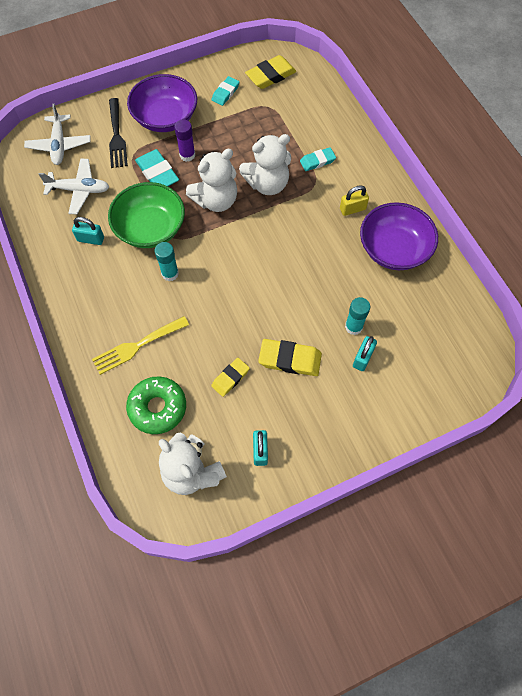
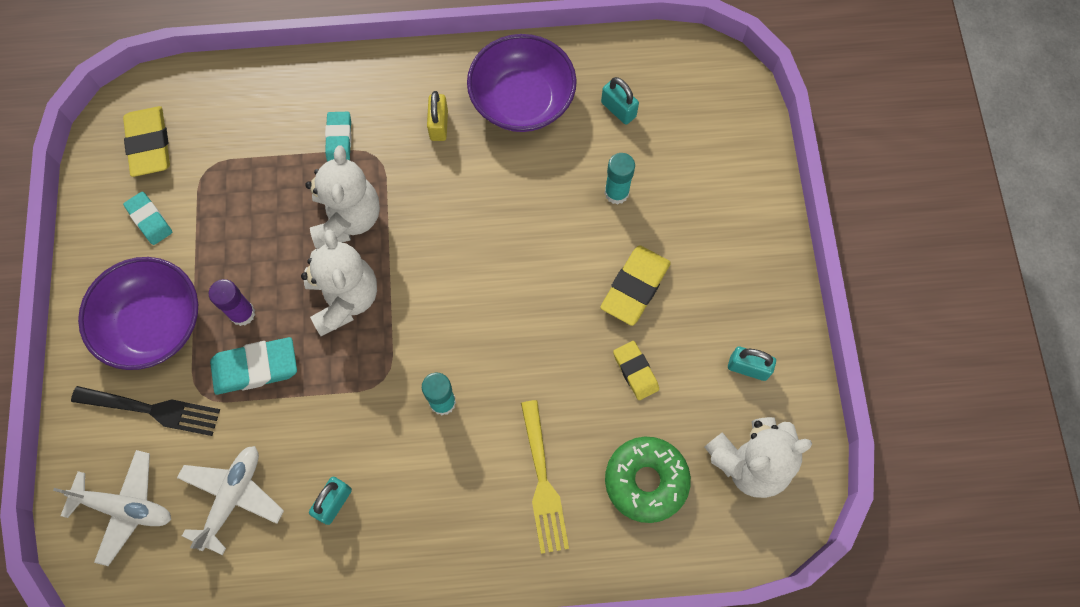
camera: 70 degrees left, 5 degrees up
green bowl [108,182,185,248] -> none
turquoise padlock [353,336,377,371] -> turquoise padlock moved to [601,77,639,125]

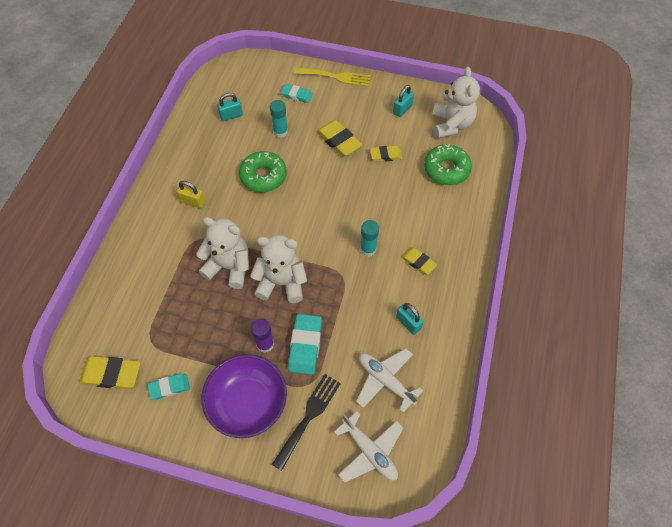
camera: 70 degrees left, 10 degrees down
white plane [53,450,171,566] -> white plane turned 105 degrees clockwise [334,411,403,483]
turquoise eraser [325,112,351,162] -> turquoise eraser moved to [281,84,312,103]
purple bowl [467,34,577,132] -> none
yellow fork [521,400,569,554] -> yellow fork moved to [294,68,371,87]
none -> green donut [239,151,287,192]
none -> yellow eraser [401,247,437,275]

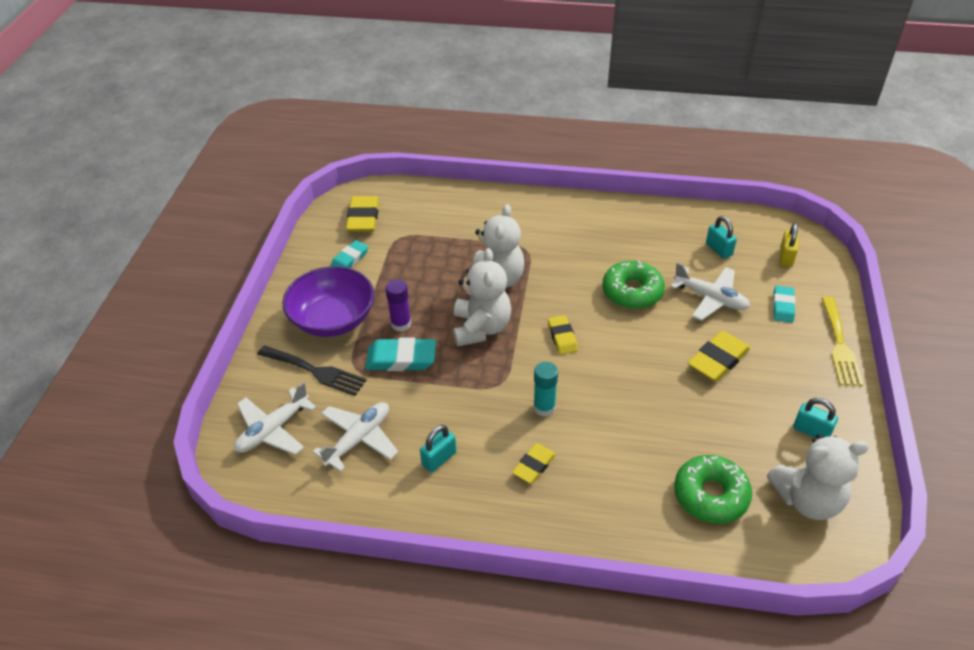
camera: 85 degrees right, 15 degrees down
turquoise eraser [148,374,190,400] -> turquoise eraser turned 60 degrees clockwise [331,240,368,268]
yellow padlock [177,181,205,208] -> yellow padlock moved to [779,223,798,267]
turquoise glue stick [270,100,288,138] -> white plane [670,262,750,321]
yellow eraser [370,146,402,162] -> yellow eraser moved to [548,315,578,355]

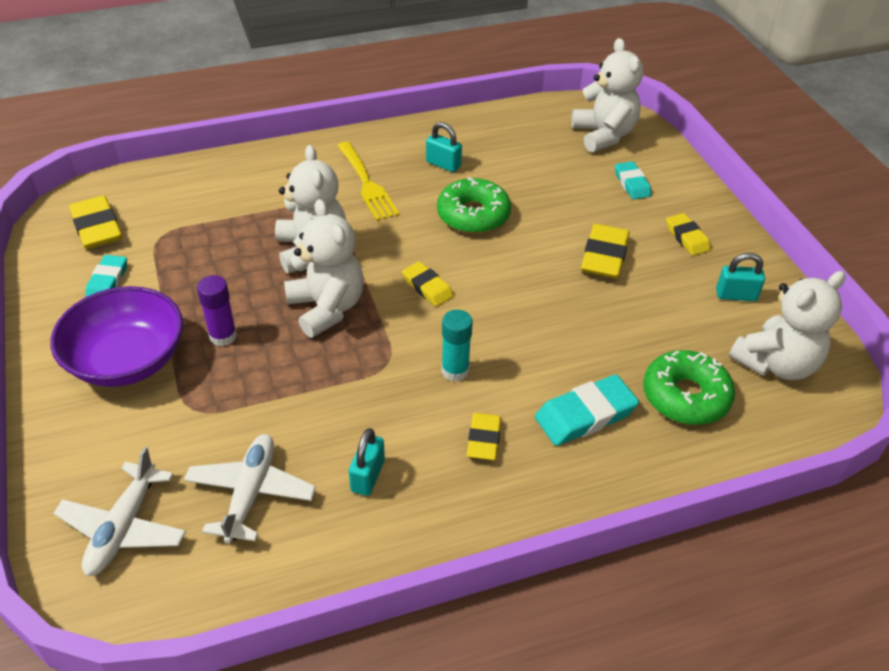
camera: 30 degrees left, 0 degrees up
black fork [257,346,367,396] -> none
turquoise eraser [365,338,436,371] -> turquoise eraser moved to [535,375,639,446]
white plane [670,262,750,321] -> none
turquoise padlock [706,216,737,259] -> turquoise padlock moved to [426,122,462,172]
yellow padlock [779,223,798,267] -> white teddy bear [571,38,643,153]
yellow fork [822,297,863,386] -> yellow fork moved to [337,142,399,221]
none -> yellow eraser [666,213,711,256]

